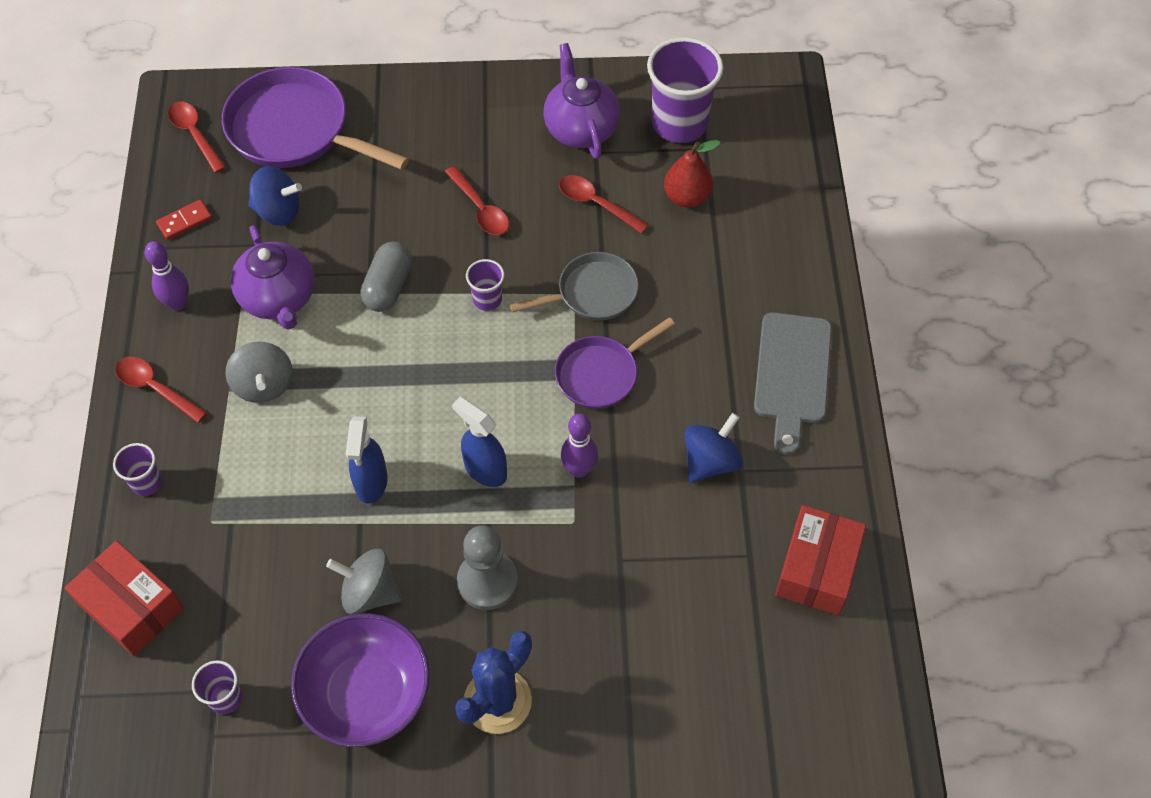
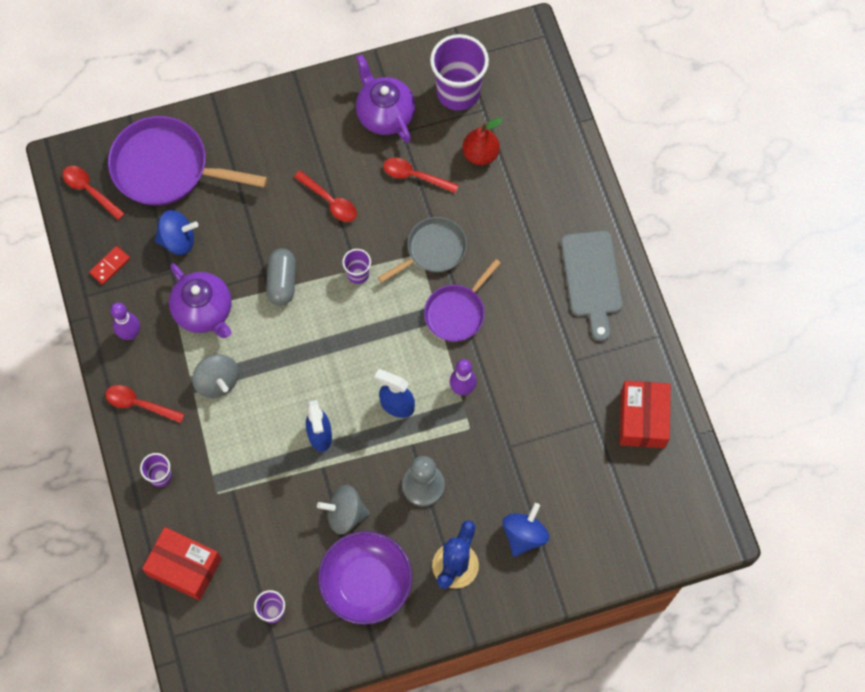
camera: 15 degrees left, 10 degrees up
blue spinning top [684,413,743,483] -> blue spinning top moved to [503,503,549,557]

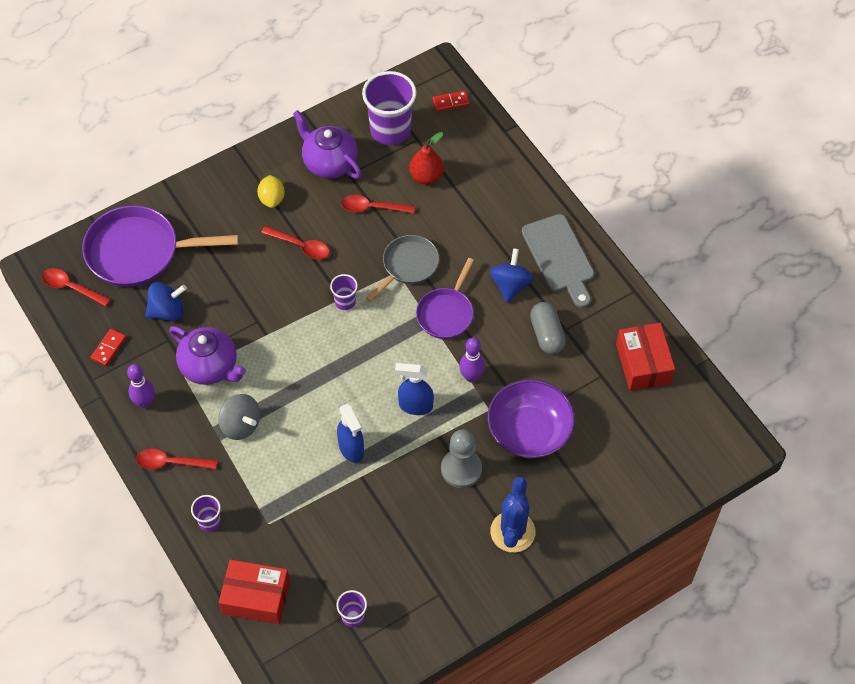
camera: 15 degrees left, 10 degrees down
grey capsule [266,248,296,306] -> grey capsule moved to [530,302,566,354]
grey spinning top [317,485,370,534] -> none
purple bowl [318,531,412,625] -> purple bowl moved to [487,379,575,458]
blue spinning top [503,503,549,557] -> blue spinning top moved to [490,248,534,303]
none -> yellow lemon [257,175,285,208]
none -> red domino [432,90,470,112]

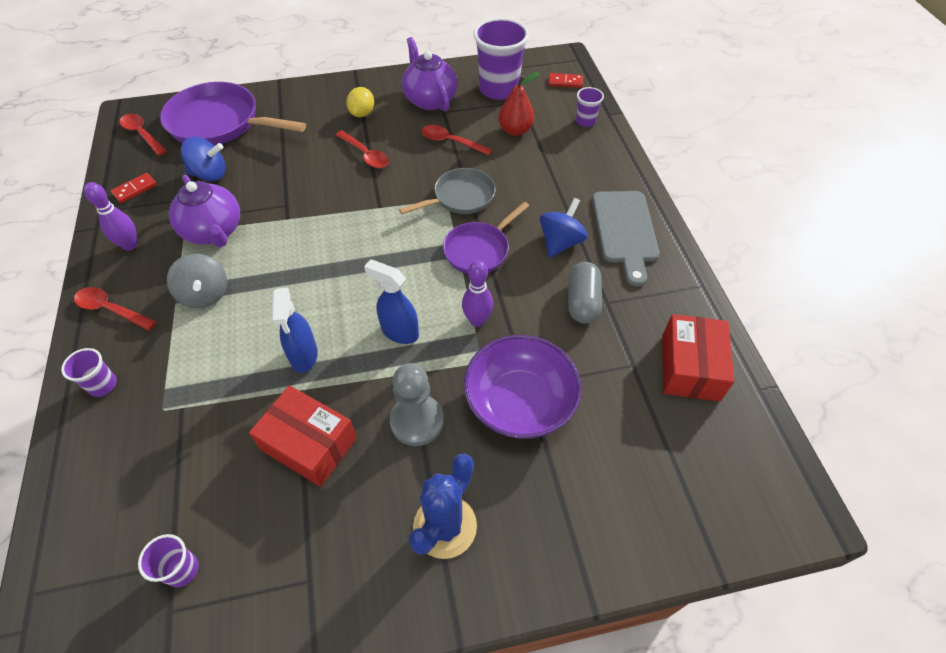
camera: 20 degrees right, 5 degrees down
red box [219,560,290,624] -> red box moved to [249,385,357,487]
purple cup [330,274,358,310] -> purple cup moved to [576,87,604,127]

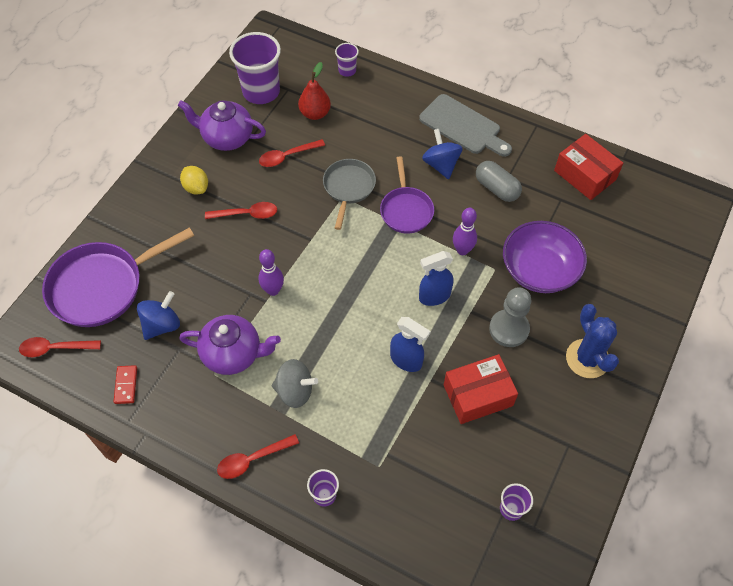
camera: 50 degrees left, 5 degrees up
purple bowling pin [84,182,138,251] -> purple bowling pin moved to [259,249,284,296]
red domino [548,73,583,88] -> none

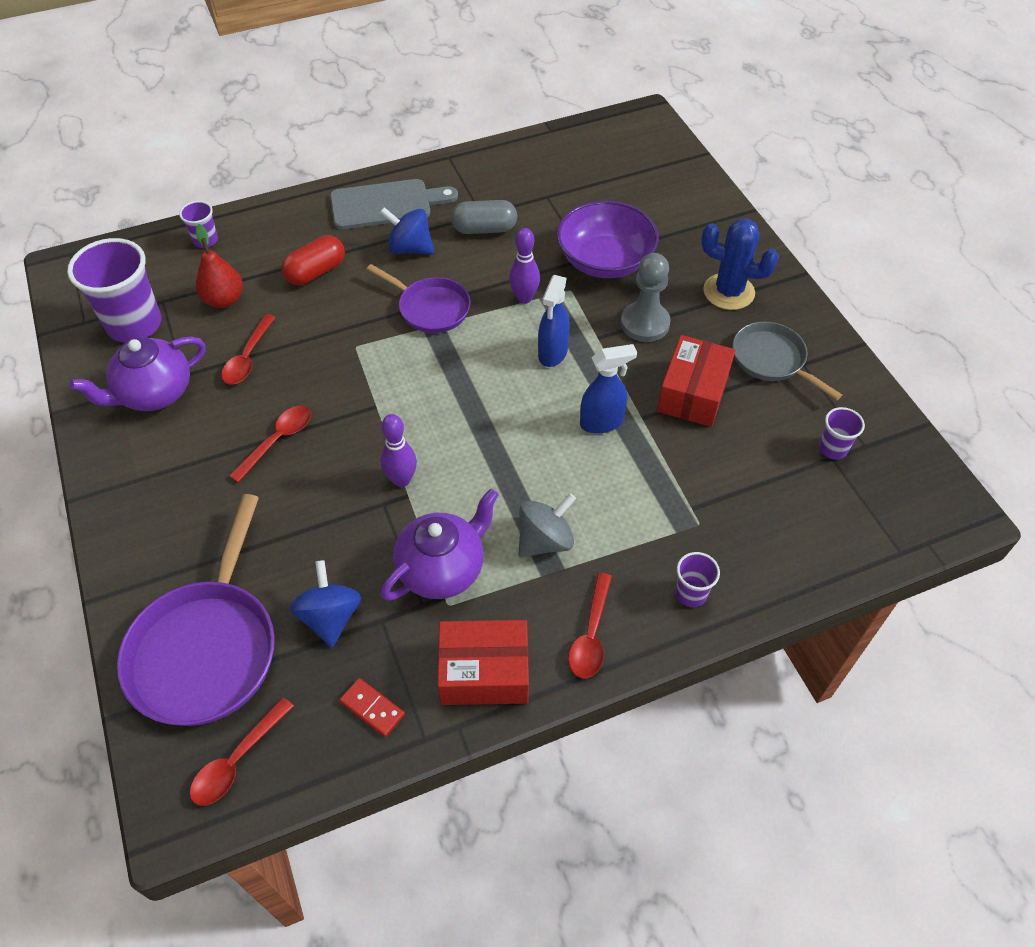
camera: 50 degrees left, 5 degrees down
yellow lemon [180,166,208,194] -> none
grey pan [323,159,376,230] -> grey pan moved to [732,322,842,400]
red box [554,134,623,200] -> red box moved to [437,620,529,705]
none -> red capsule [281,235,345,285]

